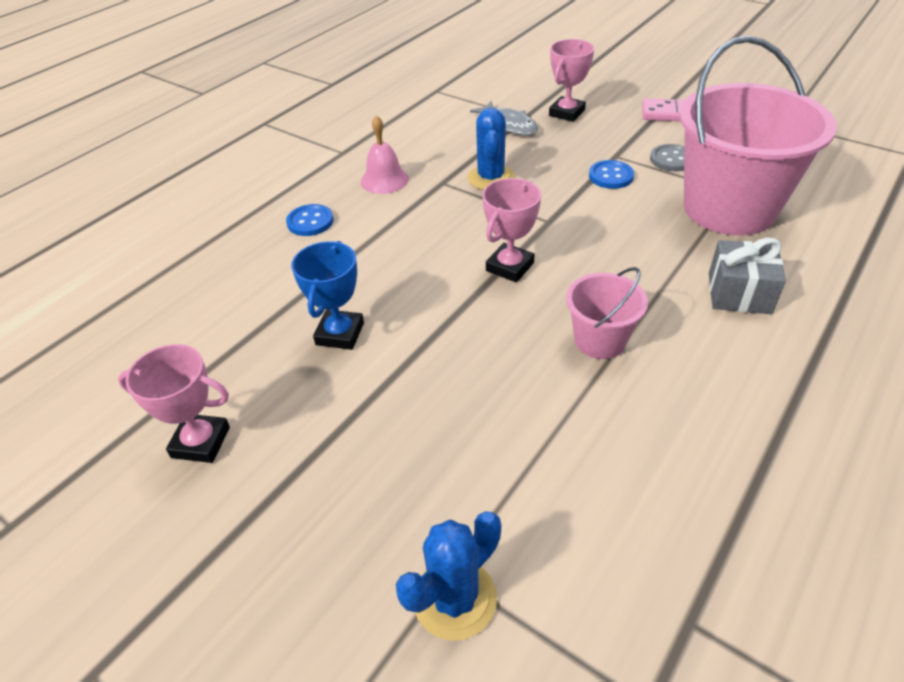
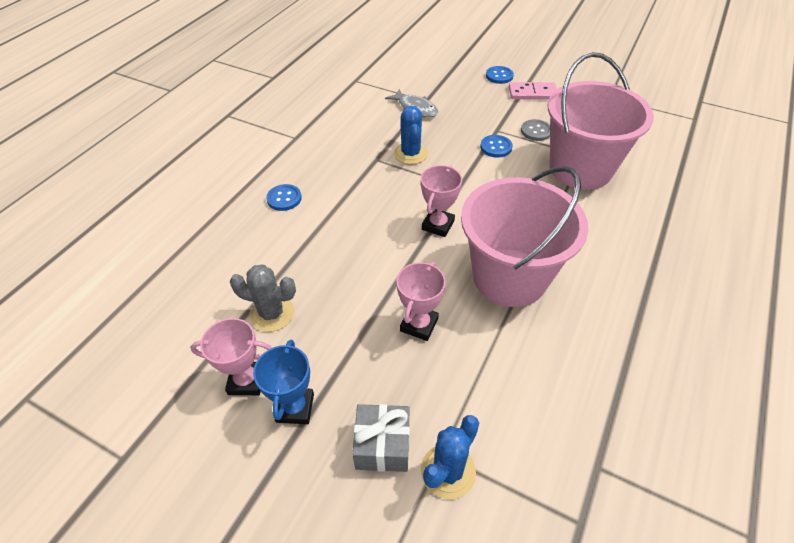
camera: 10 degrees left, 5 degrees up
blue trophy [291,241,364,350] -> blue trophy moved to [253,340,314,424]
pink bell [361,115,409,194] -> none
pink trophy [549,39,594,122] -> pink trophy moved to [396,262,446,341]
pink bucket [566,267,648,359] -> pink bucket [461,166,588,307], size x2.12
grey gift [709,237,786,314] -> grey gift moved to [352,404,410,472]
none -> grey cactus [230,264,296,332]
none -> blue button [486,66,514,84]

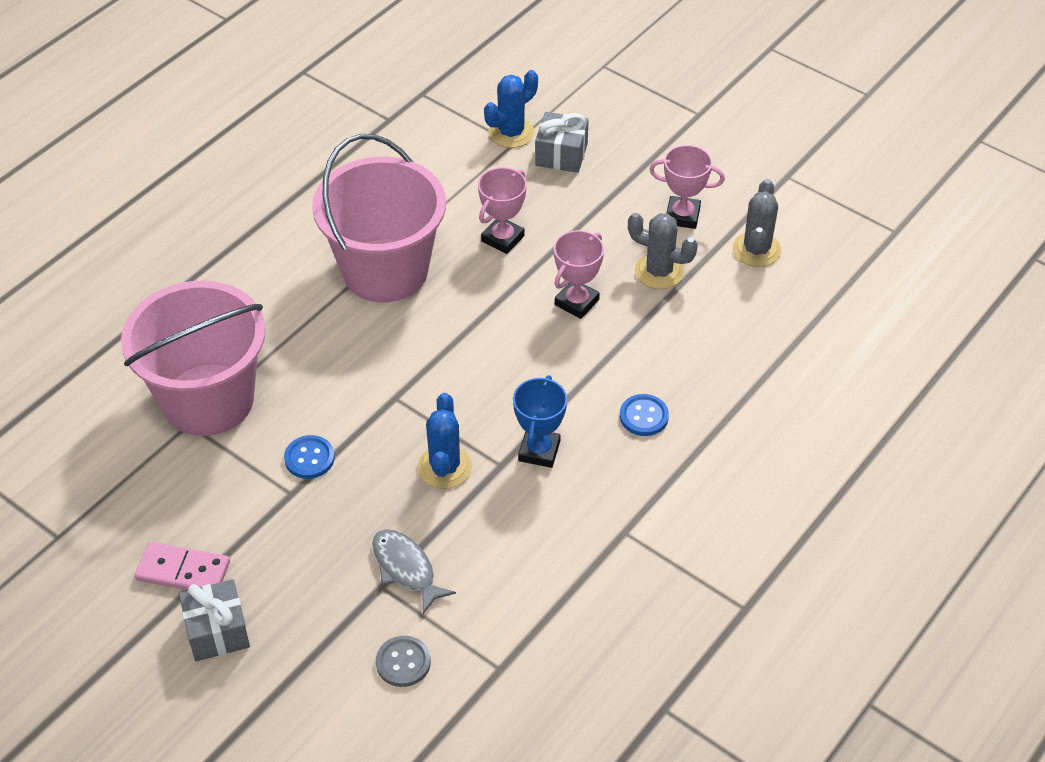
camera: 170 degrees left, 0 degrees up
blue trophy [253,340,314,424] -> blue trophy moved to [513,375,567,468]
pink trophy [421,165,462,237] -> pink trophy moved to [554,230,604,319]
blue button [486,66,514,84] -> grey gift [179,579,250,661]
grey button [521,119,551,141] -> grey button moved to [376,636,431,687]
none -> grey cactus [733,179,781,267]

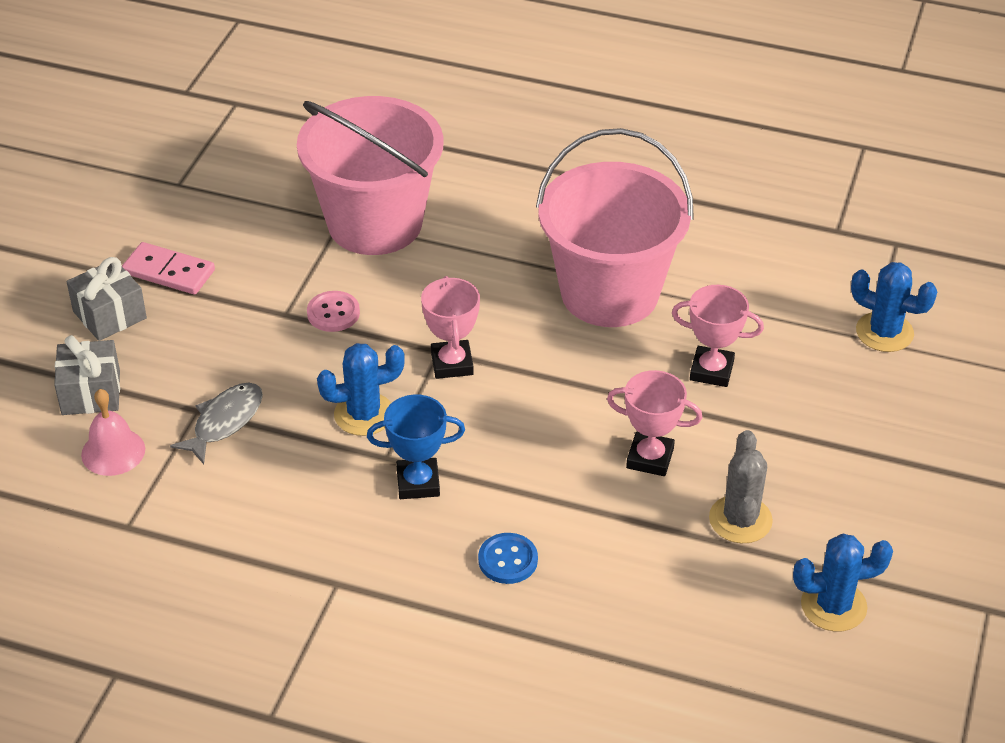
camera: 70 degrees right, 5 degrees down
pink domino [135,542,230,590] -> pink domino turned 60 degrees counterclockwise [122,242,215,295]
blue button [284,435,335,479] -> pink button [307,291,360,332]
grey button [376,636,431,687] -> pink bell [81,389,145,476]
grey gift [535,112,589,173] -> grey gift moved to [54,335,120,415]
pink trophy [649,145,725,229] -> pink trophy moved to [421,276,480,379]
grey cactus [733,179,781,267] -> blue cactus [793,534,893,632]

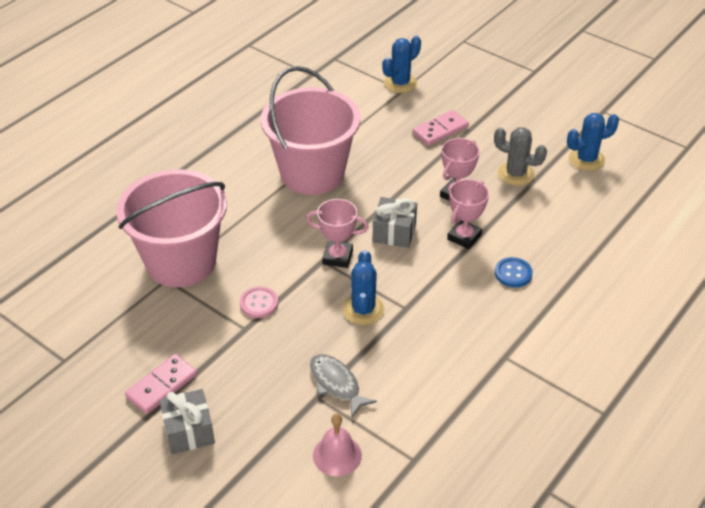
camera: 70 degrees left, 0 degrees up
grey gift [54,335,120,415] -> grey gift moved to [372,197,417,248]
blue trophy [367,395,465,499] -> none
pink trophy [672,285,764,387] -> pink trophy moved to [447,179,489,249]
blue cactus [793,534,893,632] -> blue cactus turned 60 degrees clockwise [567,113,619,171]
none -> pink domino [413,110,469,146]

